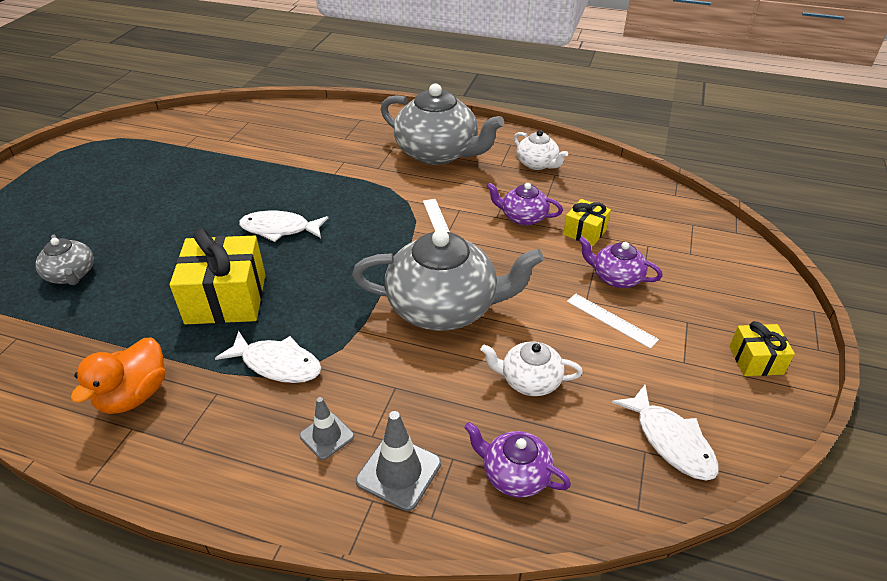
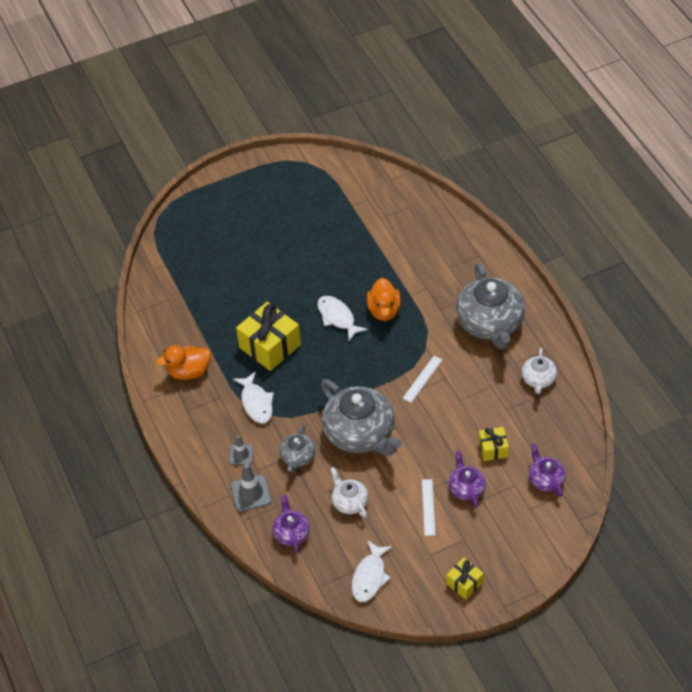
camera: 50 degrees right, 10 degrees up
grey teapot [35,234,94,285] -> grey teapot moved to [279,425,316,473]
purple teapot [486,182,563,226] -> purple teapot moved to [529,443,566,497]
none -> orange duck [366,278,401,321]

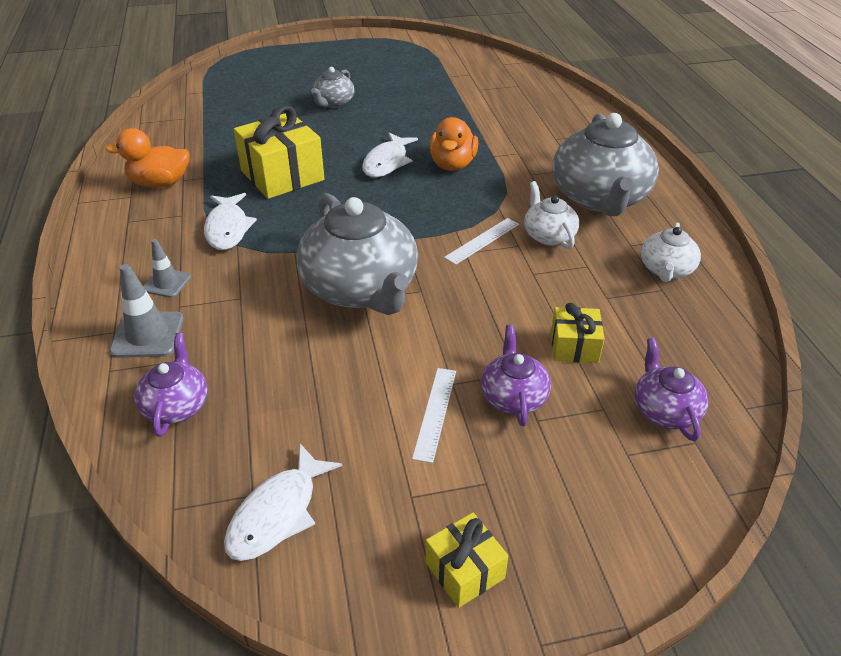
camera: 10 degrees right, 10 degrees down
grey teapot [279,425,316,473] -> grey teapot moved to [311,67,354,108]
white fish [317,296,368,341] -> white fish turned 135 degrees counterclockwise [362,133,418,177]
white teapot [330,467,369,518] -> white teapot moved to [524,181,579,249]

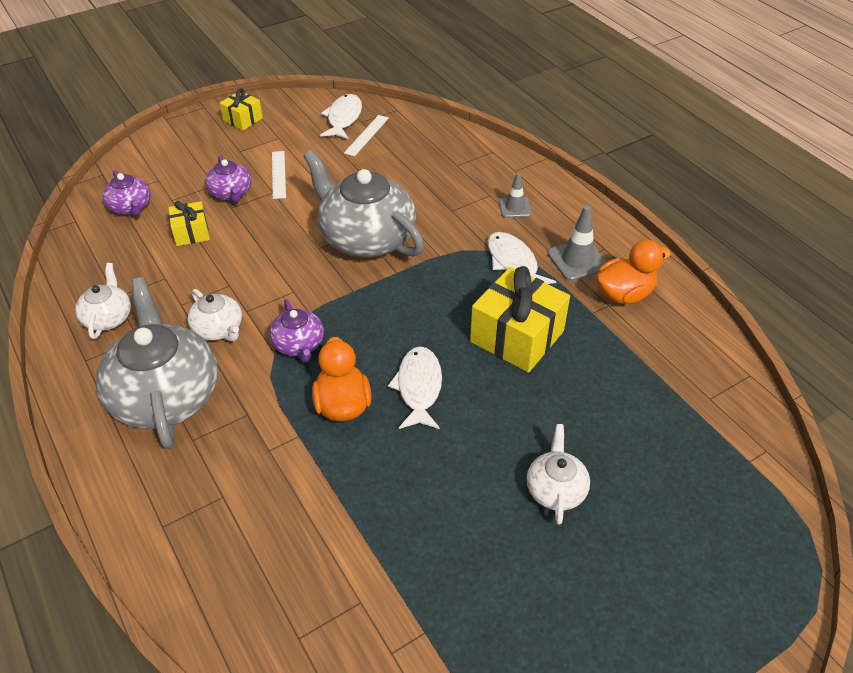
camera: 160 degrees right, 5 degrees up
grey traffic cone [109,264,184,358] -> grey traffic cone moved to [548,205,606,281]
purple teapot [134,333,208,437] -> purple teapot moved to [269,299,324,362]
grey teapot [311,67,354,108] -> white teapot [527,424,590,525]
white ruler [444,218,519,265] -> white ruler moved to [344,115,389,156]

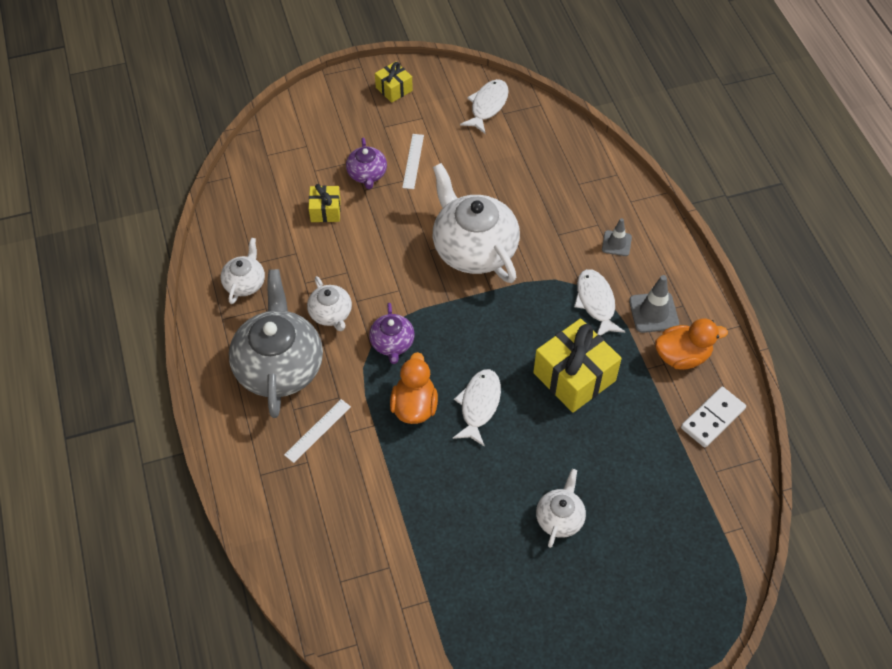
camera: 15 degrees right, 10 degrees up
purple teapot [102,170,151,216] -> none
grey teapot [304,150,424,258] -> white teapot [433,163,520,283]
white ruler [344,115,389,156] -> white ruler moved to [284,399,351,463]
none -> white domino [681,387,746,448]

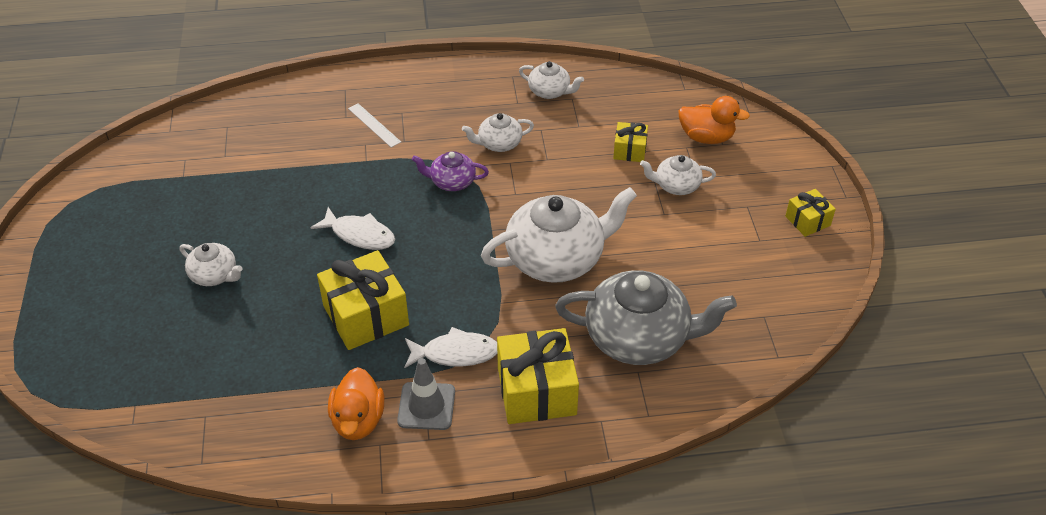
camera: 100 degrees right, 10 degrees down
grey teapot [229,269,323,418] -> grey teapot moved to [555,270,737,365]
purple teapot [346,137,387,189] -> white teapot [640,155,716,195]
orange duck [390,352,438,424] -> orange duck moved to [678,96,750,144]
white ruler [402,134,424,189] -> none
white fish [460,79,509,134] -> none
grey traffic cone [602,218,632,256] -> yellow gift [497,328,579,424]
white domino [681,387,746,448] -> none

